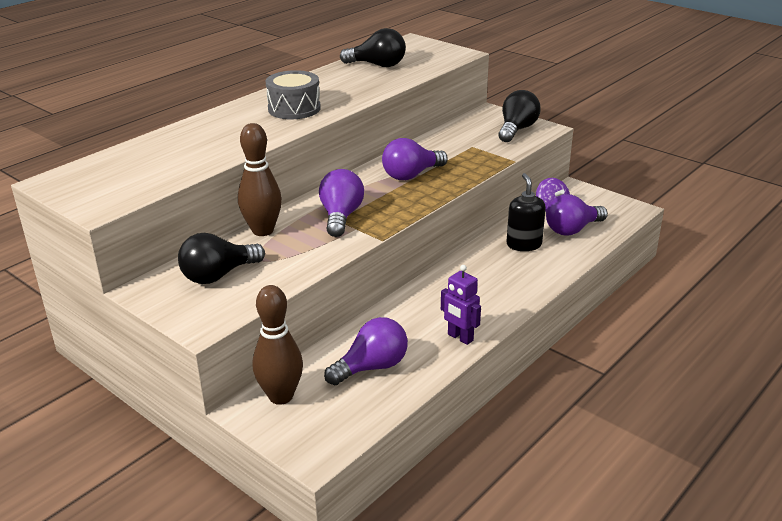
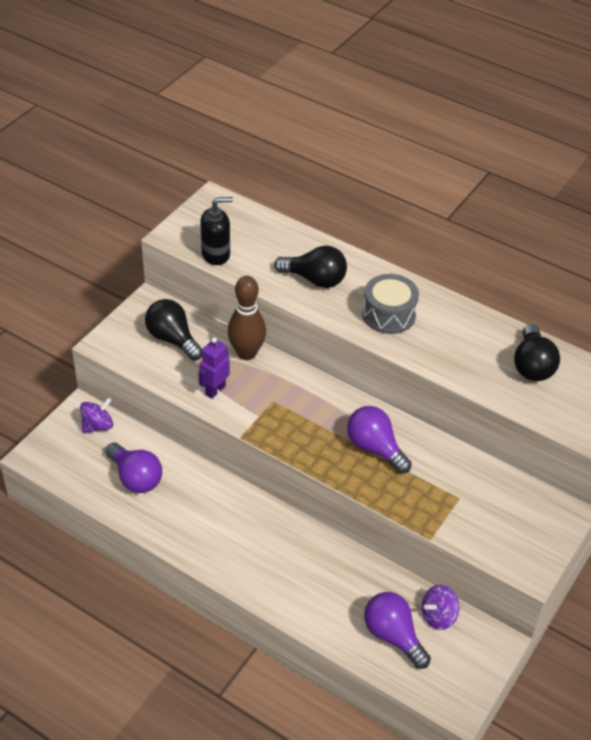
camera: 80 degrees right, 15 degrees up
brown bowling pin [253,285,303,405] -> purple spinning top [80,397,113,434]
purple light bulb [319,169,364,237] -> none
purple robot [441,265,481,345] -> purple robot moved to [198,337,230,399]
black light bulb [498,90,541,142] -> black light bulb moved to [274,246,347,288]
black soap dispenser [507,173,546,251] -> black soap dispenser moved to [200,197,233,265]

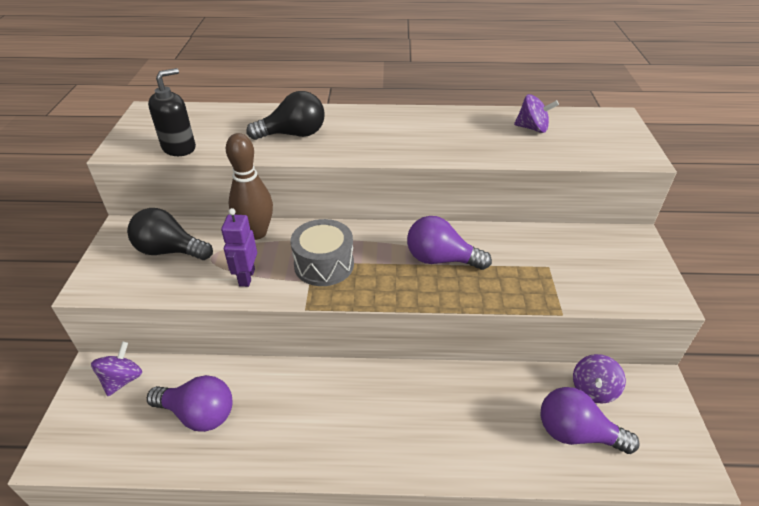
camera: 30 degrees left, 5 degrees down
grey drum [362,274,419,334] -> grey drum moved to [290,219,354,286]
black light bulb [514,324,560,381] -> purple spinning top [514,94,559,133]

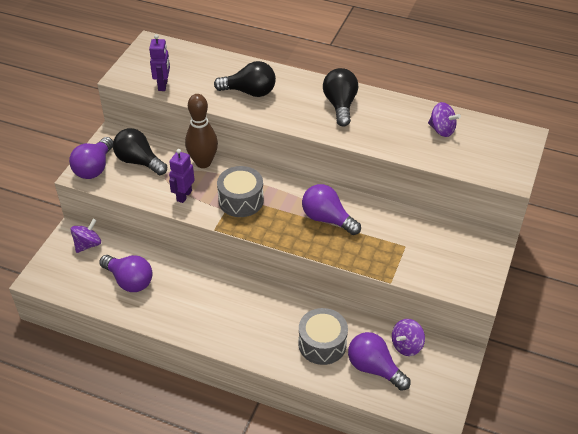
camera: 20 degrees right, 5 degrees up
black soap dispenser [148,68,196,156] -> purple robot [149,34,170,91]
none -> purple light bulb [69,137,113,179]
none -> grey drum [298,308,348,365]
none -> black light bulb [323,68,358,127]

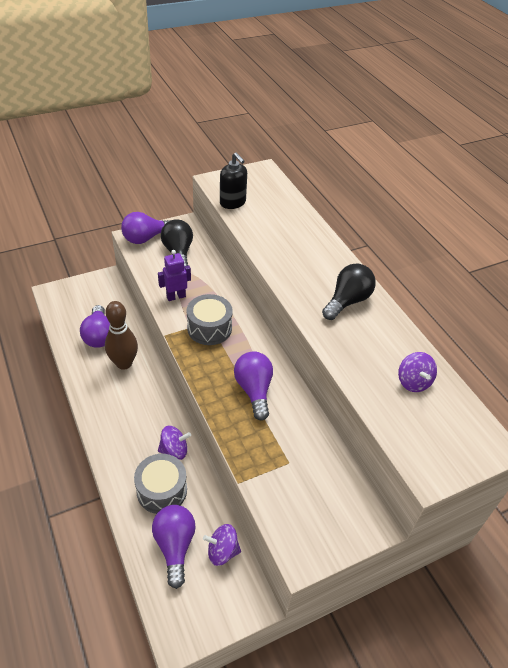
camera: 40 degrees right, 0 degrees up
purple spinning top [70,219,101,253] -> purple spinning top moved to [158,426,191,460]
purple robot [149,34,170,91] -> black soap dispenser [220,152,247,209]
brown bowling pin [185,94,218,168] -> brown bowling pin moved to [105,301,138,370]
black light bulb [214,61,276,97] -> none

